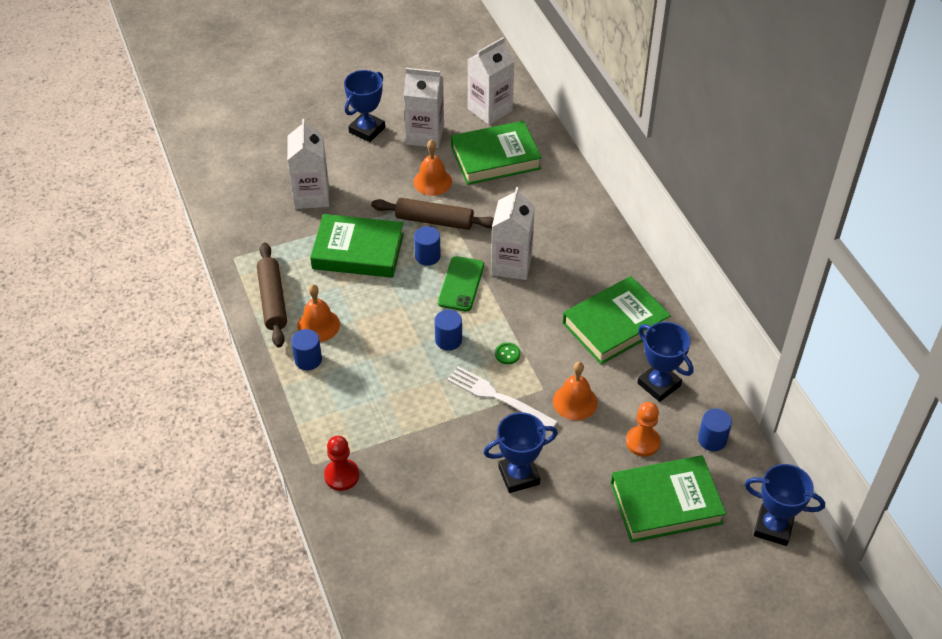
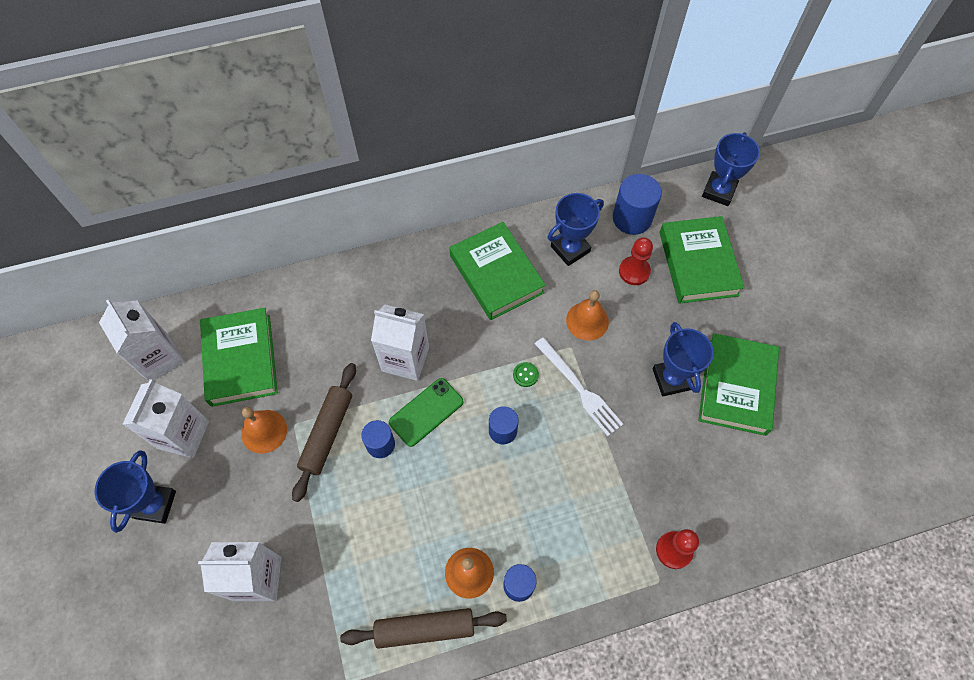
camera: 85 degrees left, 15 degrees up
green book [310,214,404,278] -> green book moved to [698,333,779,436]
blue trophy [344,70,385,142] -> blue trophy turned 60 degrees clockwise [95,450,176,533]
green phone [438,256,484,311] -> green phone turned 60 degrees counterclockwise [389,378,463,447]
white fork [447,366,558,427] -> white fork turned 75 degrees counterclockwise [535,337,623,436]
orange pawn [626,402,661,457] -> red pawn [619,237,653,285]
blue cylinder [698,409,732,451] -> blue cylinder [613,174,662,235], size x1.58

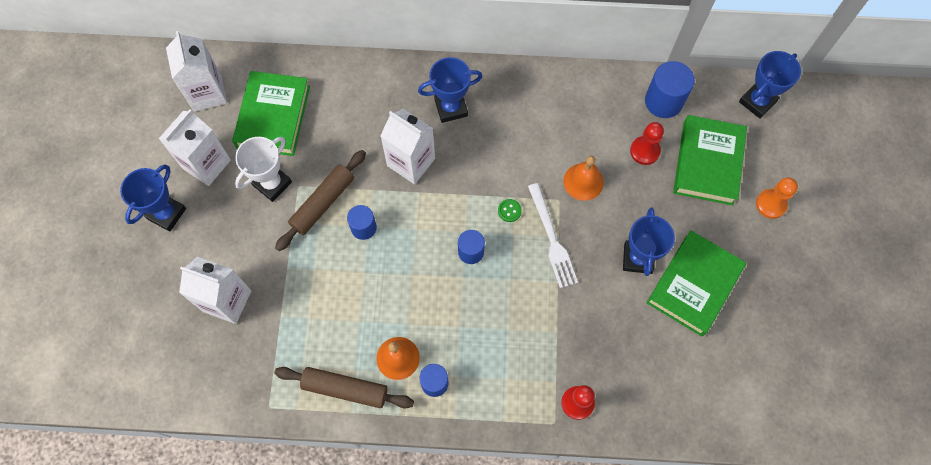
camera: 20 degrees right, 5 degrees up
orange bell [241,407,287,454] -> white trophy [235,137,292,202]
green phone [389,378,463,447] -> none
green book [449,222,546,320] -> none
blue trophy [548,193,604,266] -> blue trophy moved to [418,57,483,123]
none -> orange pawn [756,177,798,219]

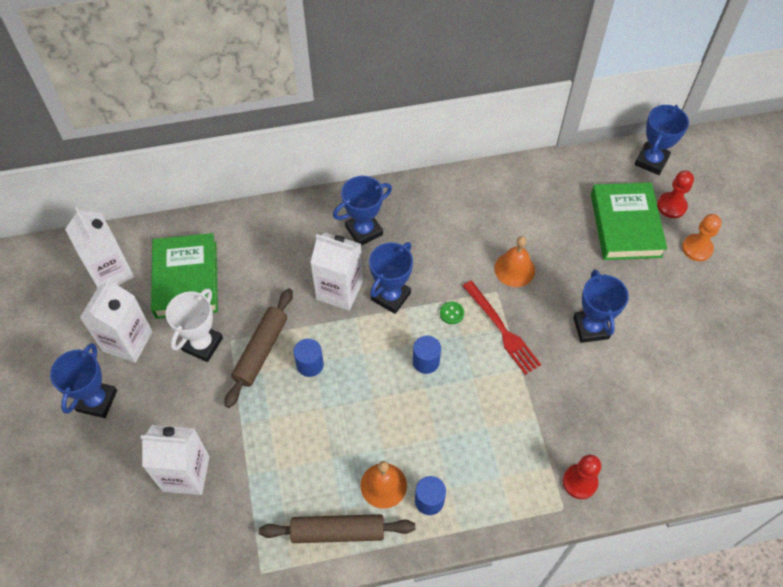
camera: 15 degrees left, 10 degrees down
white fork [528,183,578,288] -> red fork [463,281,541,375]
red pawn [630,122,664,165] -> red pawn moved to [657,171,694,218]
blue cylinder [645,61,695,118] -> none
green book [646,230,746,336] -> none
none -> blue trophy [369,242,413,314]

